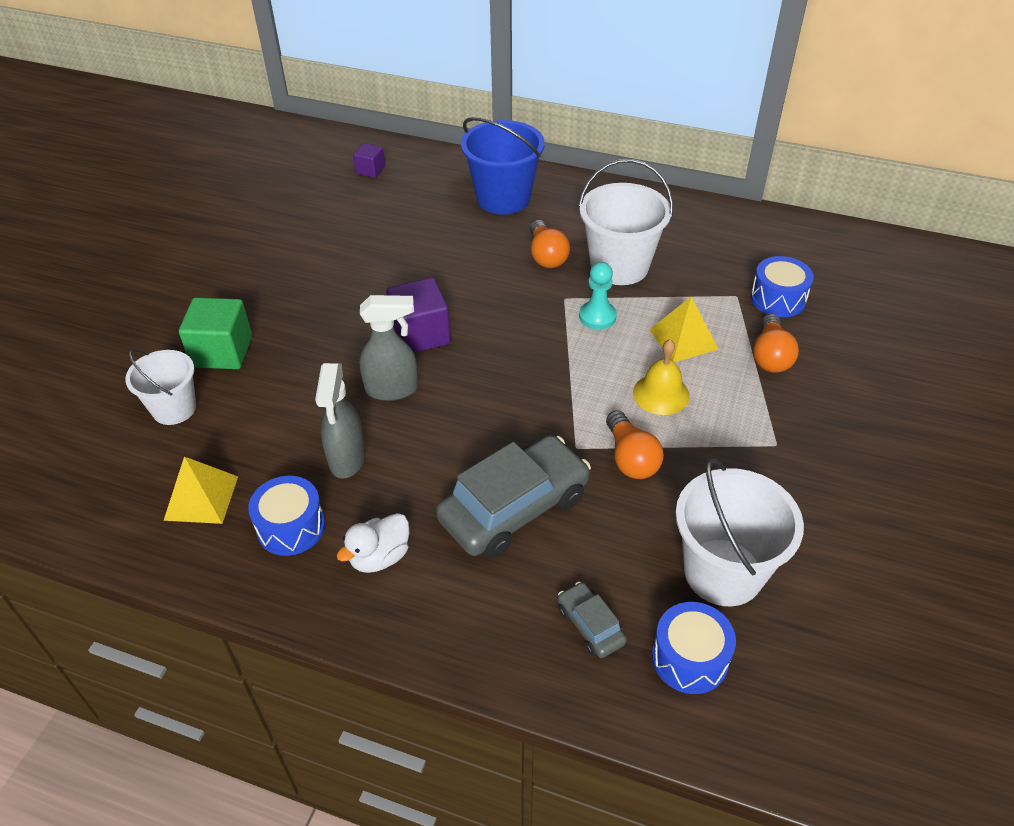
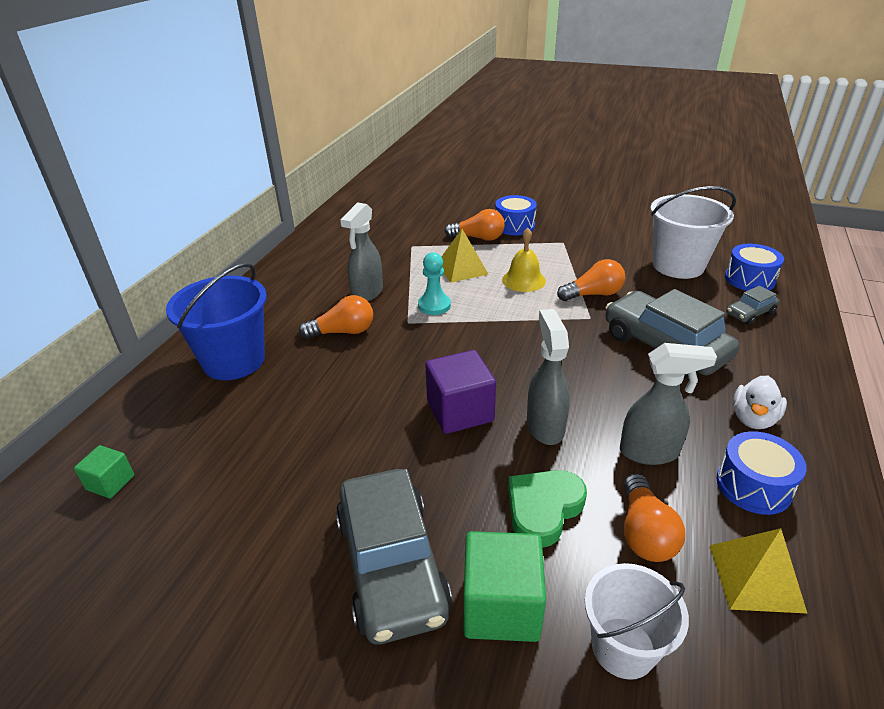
camera: 90 degrees left, 10 degrees down
white duck [337,513,409,573] -> white duck turned 75 degrees clockwise [733,376,787,429]
purple cube [353,143,385,178] -> green cube [74,445,134,498]
white bucket [578,159,673,285] -> grey spray bottle [340,202,383,302]
blue drum [751,256,814,317] -> blue drum moved to [495,195,537,235]
none -> grey car [336,469,452,644]
none -> green heart [508,470,587,548]
none -> orange light bulb [624,473,685,562]

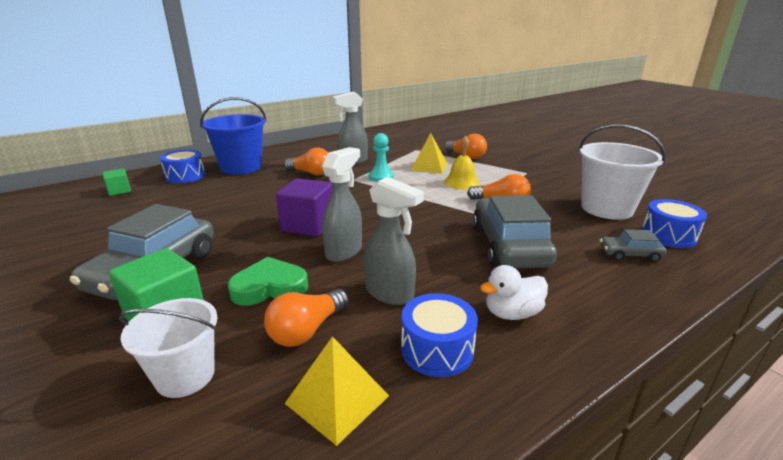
camera: 35 degrees right, 10 degrees down
blue drum [495,195,537,235] -> blue drum moved to [160,149,205,184]

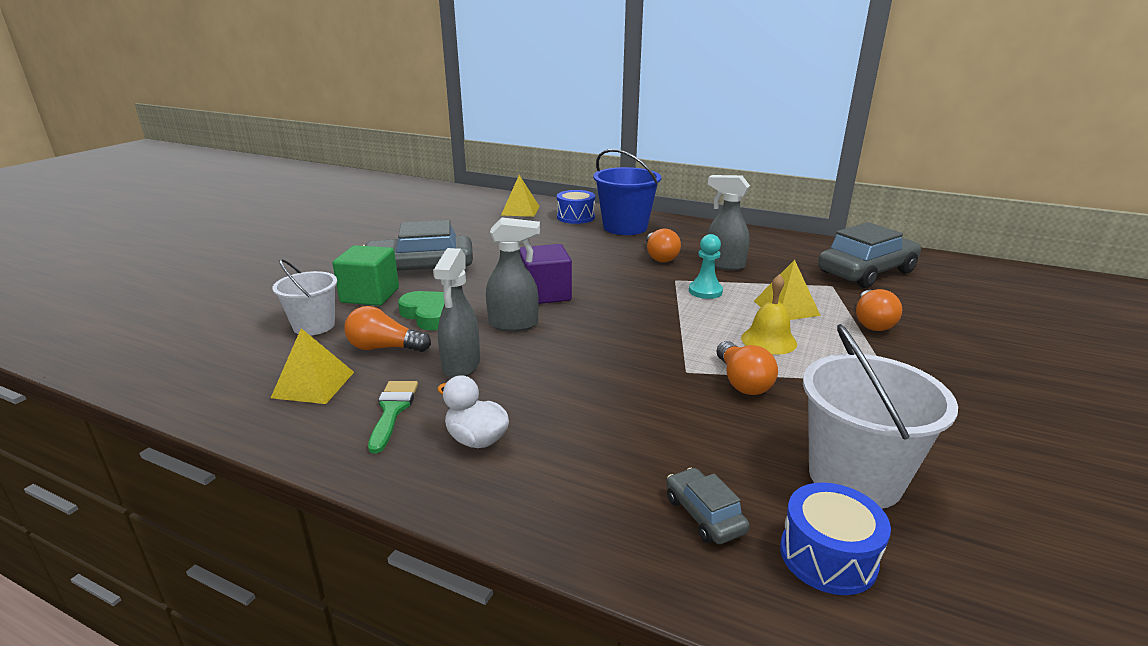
camera: 60 degrees right, 0 degrees up
green cube [102,168,131,196] -> yellow pyramid [501,175,540,217]
blue drum [401,293,478,377] -> green brush [368,381,418,453]
grey car [473,195,557,268] -> grey car moved to [818,222,921,288]

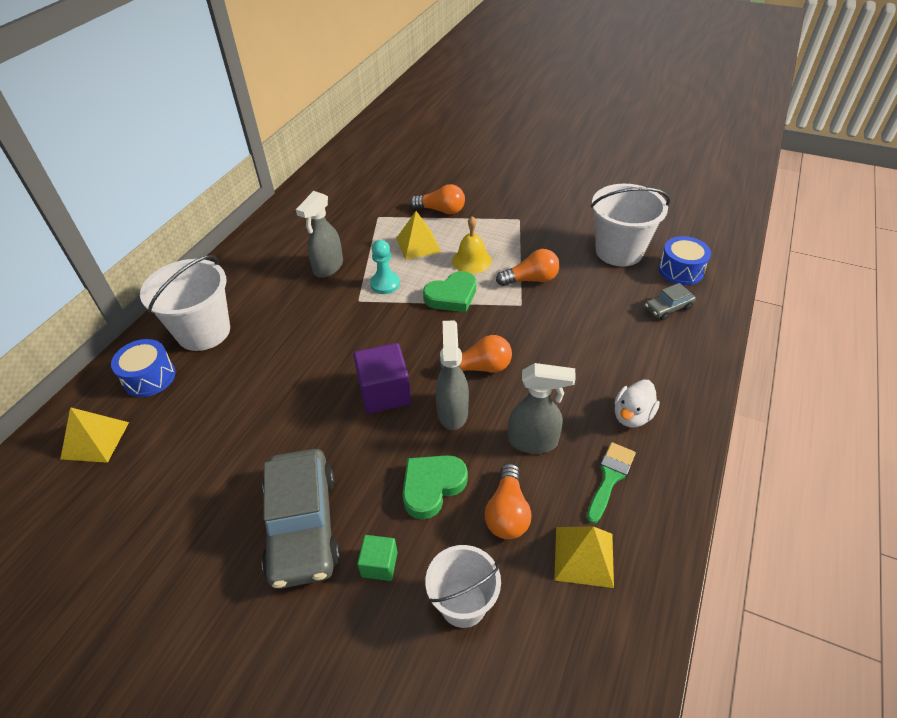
camera: 90 degrees left, 20 degrees up
green cube [332,245,399,306] -> green cube [357,535,398,581], size x0.56
green brush [368,381,418,453] -> green brush turned 120 degrees clockwise [587,442,636,524]
blue bucket [593,149,661,235] -> white bucket [140,255,230,351]
orange light bulb [646,229,681,263] -> orange light bulb moved to [439,335,512,373]
grey car [818,222,921,288] -> none
none -> green heart [423,271,476,312]

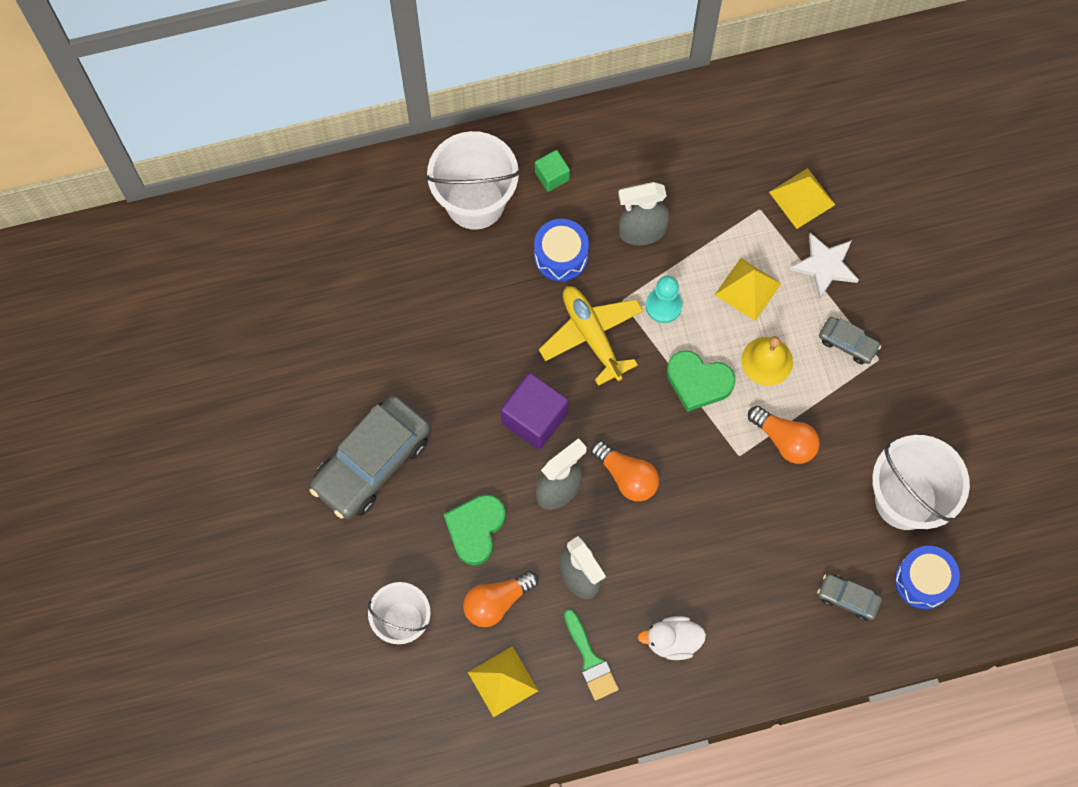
camera: 50 degrees right, 25 degrees up
yellow pyramid [60,407,129,463] -> yellow pyramid moved to [769,168,835,229]
blue drum [111,339,175,397] -> blue drum moved to [534,219,589,281]
green cube [357,535,398,581] -> green cube moved to [535,150,570,192]
green heart [402,455,468,520] -> green heart turned 75 degrees counterclockwise [444,494,506,565]
orange light bulb [410,184,465,214] -> white star [790,233,859,299]
green brush [587,442,636,524] -> green brush turned 75 degrees clockwise [564,609,619,700]
none -> yellow plane [539,286,643,386]
none -> grey car [819,317,881,364]

